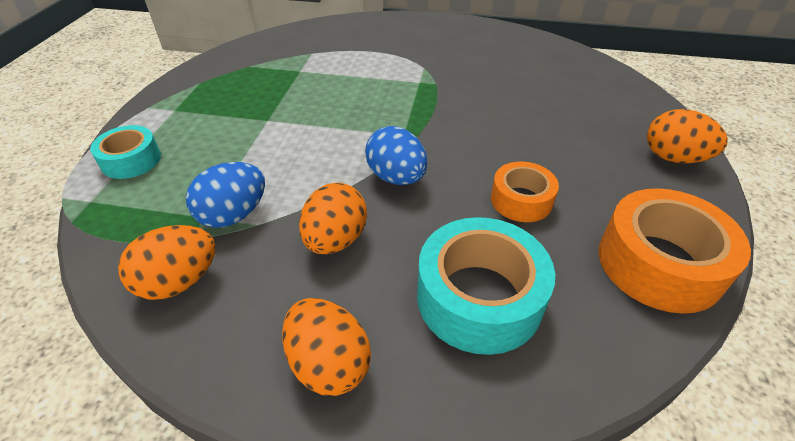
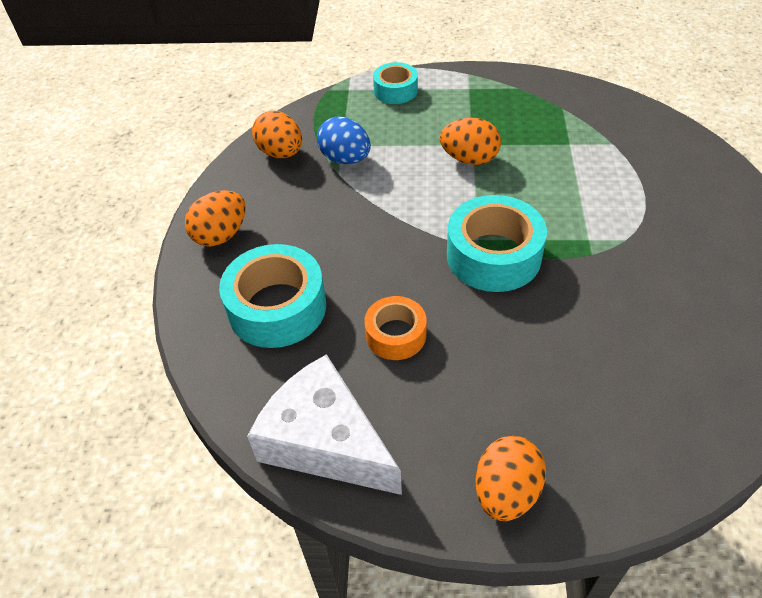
camera: 85 degrees right, 5 degrees up
orange egg [299,183,367,254] -> orange egg moved to [440,118,501,165]
blue egg [365,126,427,185] -> none
orange tape [599,188,751,314] -> white cheese [247,354,402,495]
none -> turquoise tape [447,195,547,292]

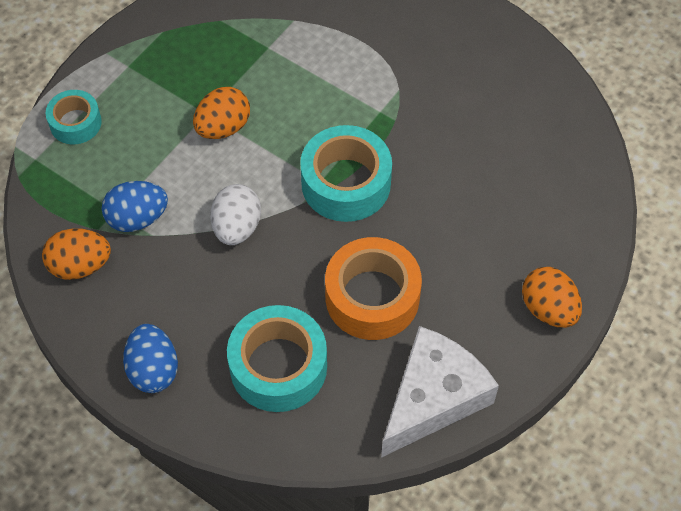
camera: 60 degrees left, 10 degrees up
orange egg [185,190,246,247] -> blue egg [123,324,178,393]
white cheese [247,354,402,495] -> white cheese turned 150 degrees clockwise [381,326,499,458]
orange tape [364,296,427,360] -> orange tape [325,237,422,340], size x1.69
none -> white egg [210,184,261,245]

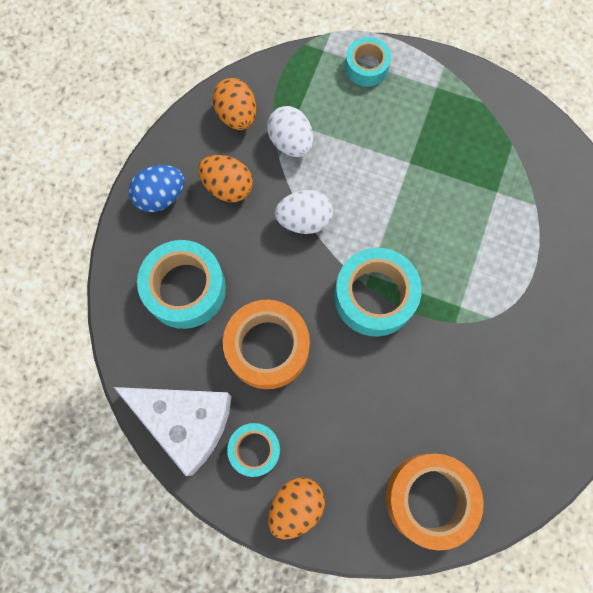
camera: 75 degrees right, 15 degrees up
blue egg [101,181,168,232] -> white egg [267,106,313,157]
orange egg [193,87,250,139] -> orange egg moved to [198,155,253,202]
none -> turquoise tape [227,423,280,477]
none -> orange tape [386,454,484,550]

